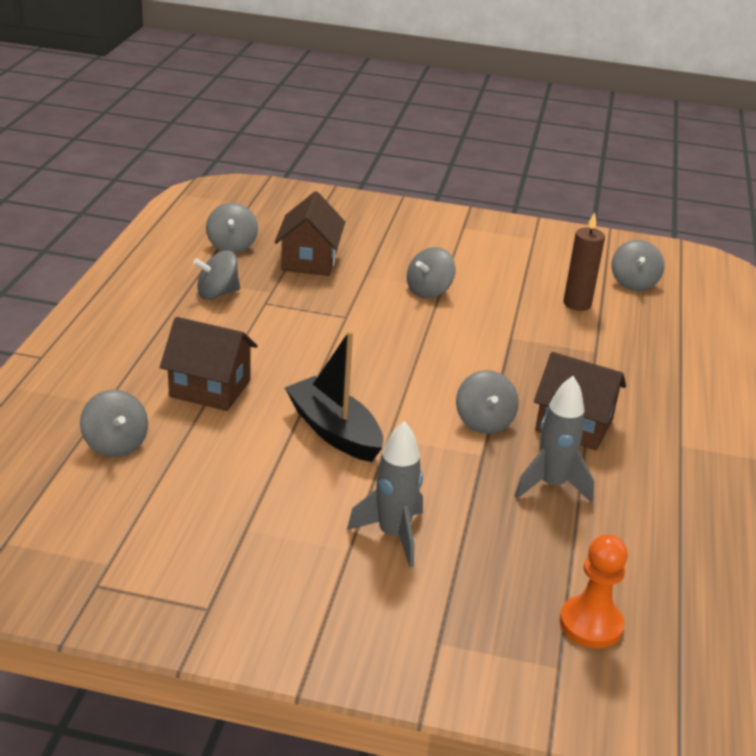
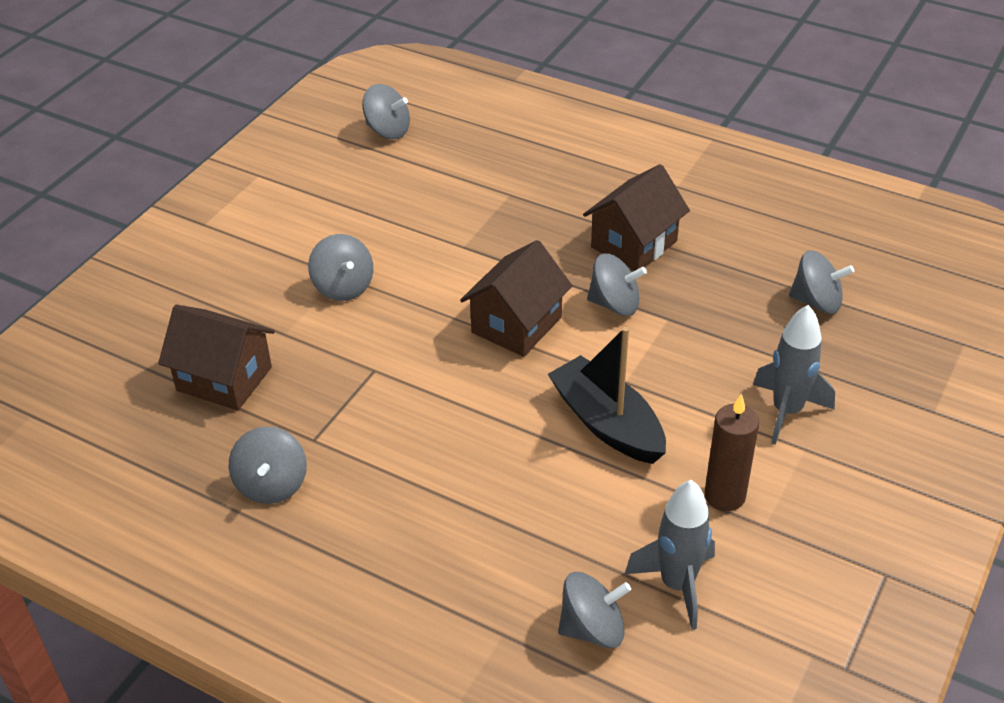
camera: 70 degrees left, 10 degrees up
brown house [160,317,258,411] -> brown house moved to [460,240,573,357]
grey spinning top [206,203,258,253] -> grey spinning top moved to [789,250,854,314]
black boat [285,331,383,462] -> black boat turned 75 degrees clockwise [548,327,666,464]
grey rocket [515,376,594,503] -> grey rocket moved to [625,480,715,630]
orange pawn [559,534,628,648] -> none
brown candle [563,212,605,311] -> brown candle moved to [705,394,759,511]

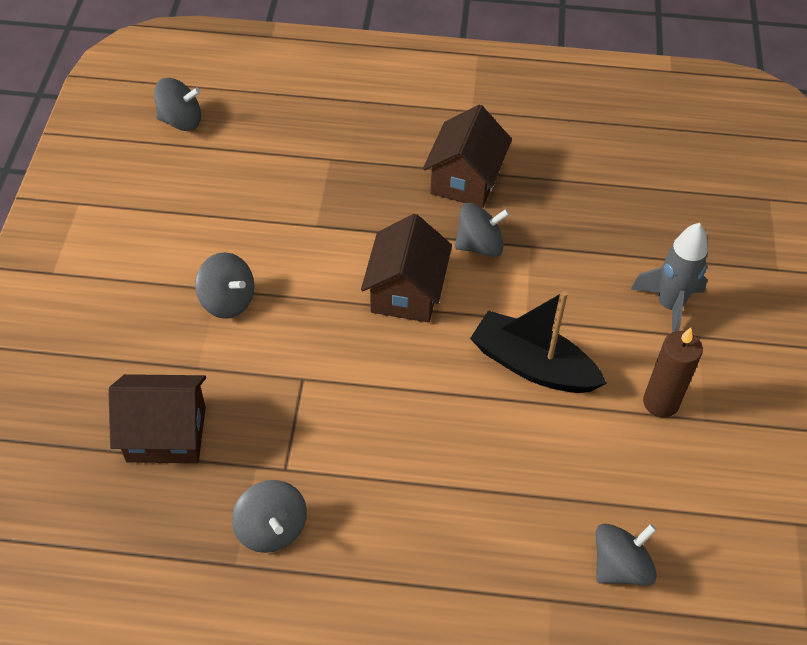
camera: 25 degrees left, 10 degrees up
grey rocket [625,480,715,630] -> none
grey spinning top [789,250,854,314] -> none

